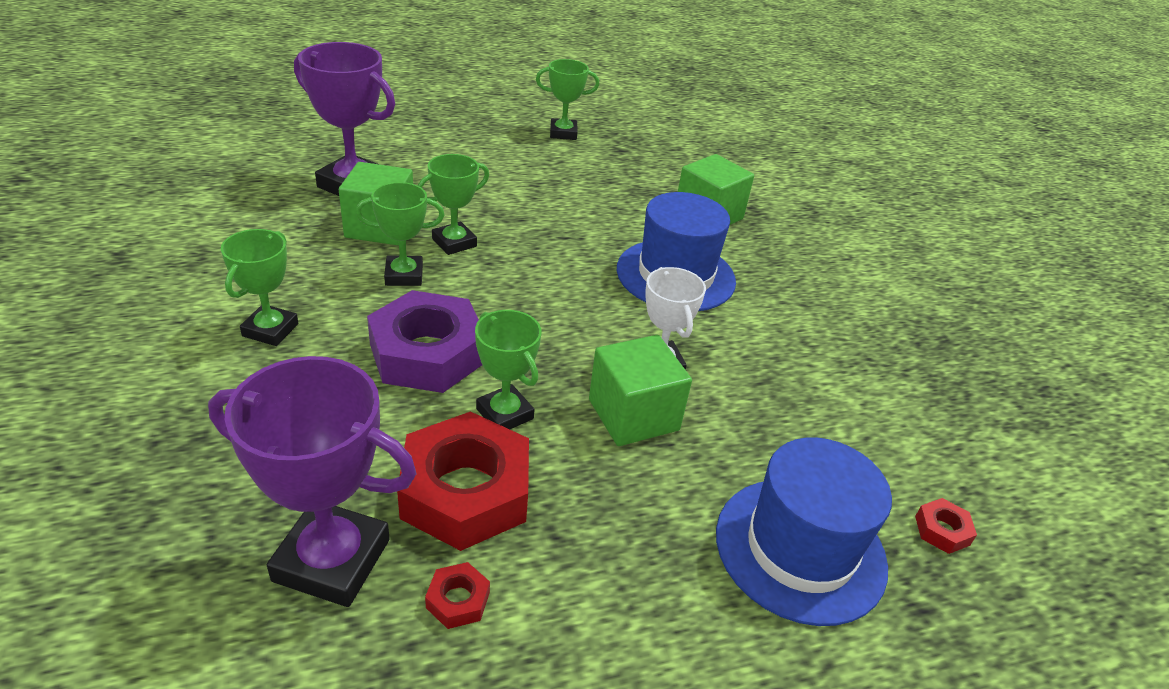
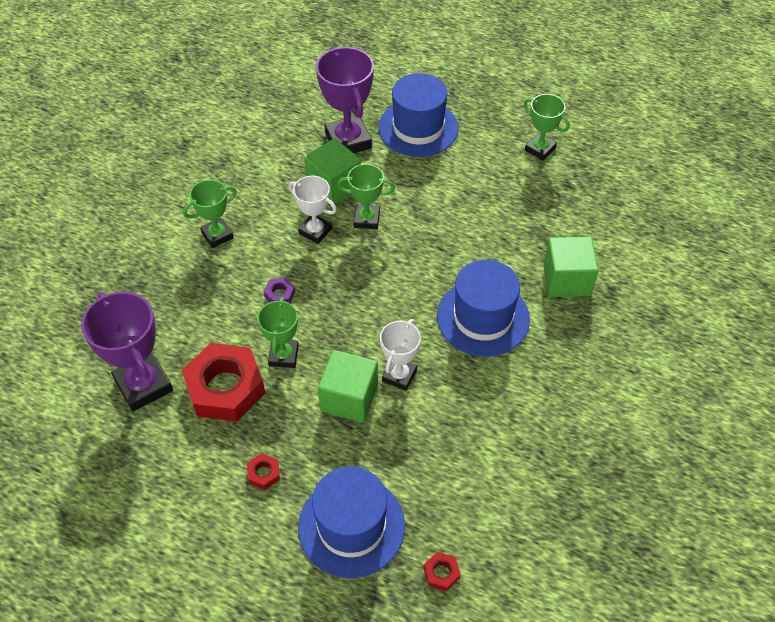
camera: 45 degrees right, 15 degrees up
green trophy [356,182,444,286] -> white trophy [289,176,337,244]
purple nut [367,290,482,393] -> purple nut [264,277,295,303], size x0.41
red nut [425,562,490,629] -> red nut moved to [247,453,280,490]
none -> blue hat [378,73,459,157]

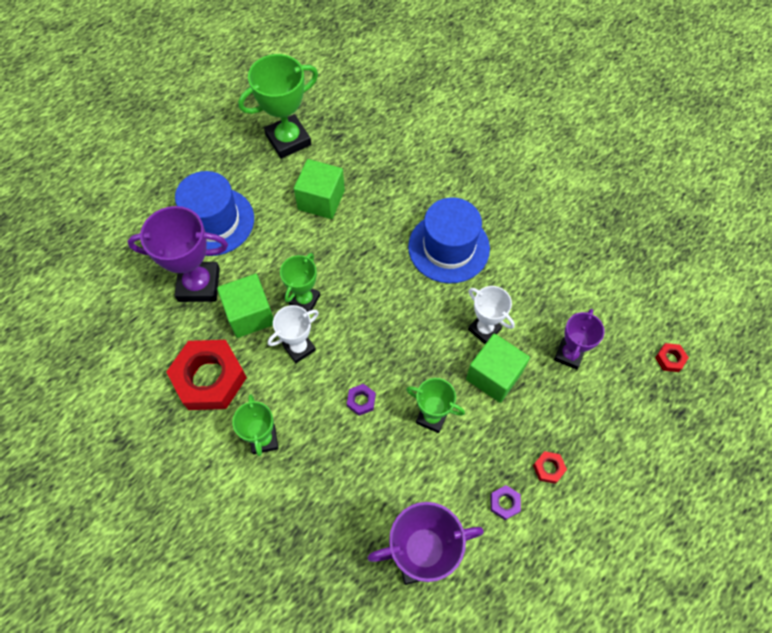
camera: 70 degrees left, 10 degrees up
red nut [182,343,265,422] -> red nut moved to [166,340,247,410]
blue hat [298,466,405,578] -> none
green trophy [524,94,570,161] -> green trophy [238,54,318,159], size x1.65
green cube [543,237,599,297] -> green cube moved to [294,159,345,219]
none -> purple nut [491,485,521,520]
none -> purple trophy [554,309,605,370]

